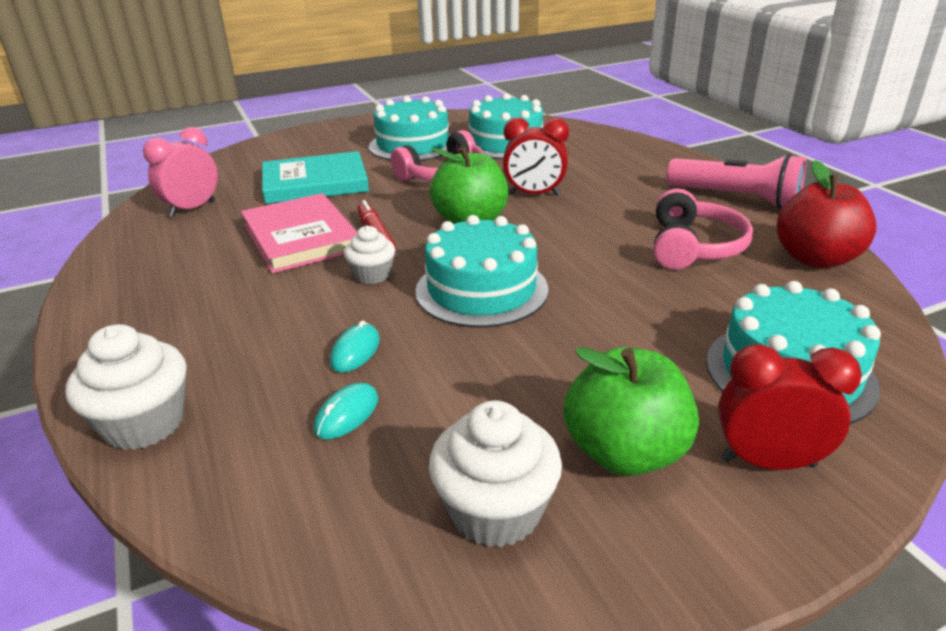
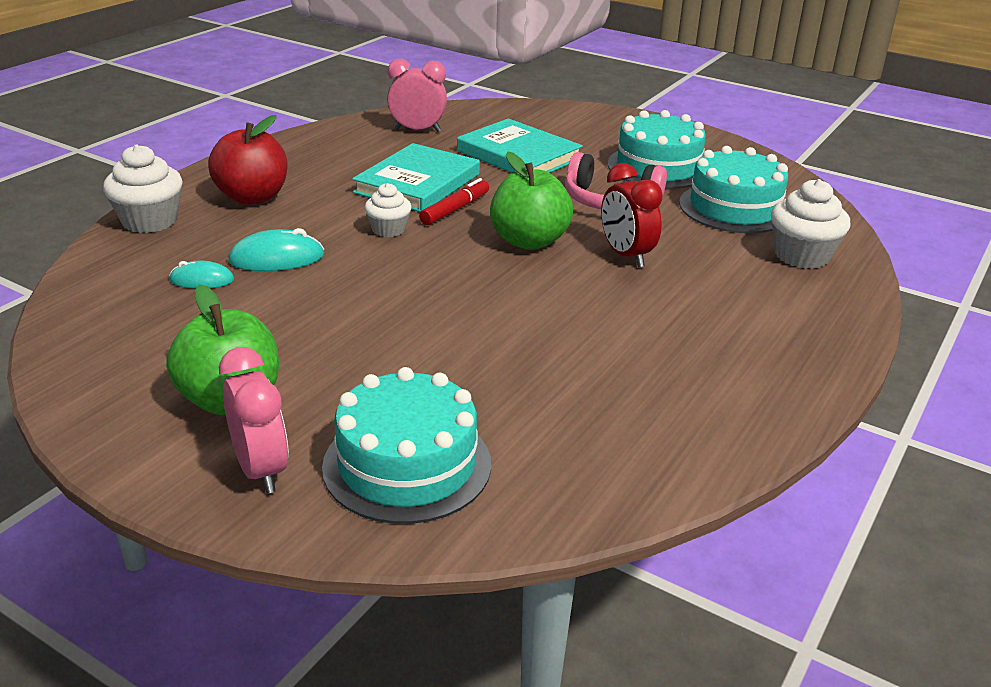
camera: 55 degrees right, 0 degrees up
pink book [241,193,357,273] -> turquoise book [352,143,480,212]
turquoise mouse [330,320,380,373] -> turquoise mouse [228,228,324,271], size x1.54
turquoise cake [415,215,548,328] -> none
white cupcake [429,400,562,548] -> white cupcake moved to [771,179,850,269]
pink headphones [654,188,753,269] -> none
pink flashlight [667,153,806,209] -> none
red clock [718,344,862,470] -> pink clock [219,347,289,494]
red apple [777,160,877,268] -> red apple moved to [208,115,288,205]

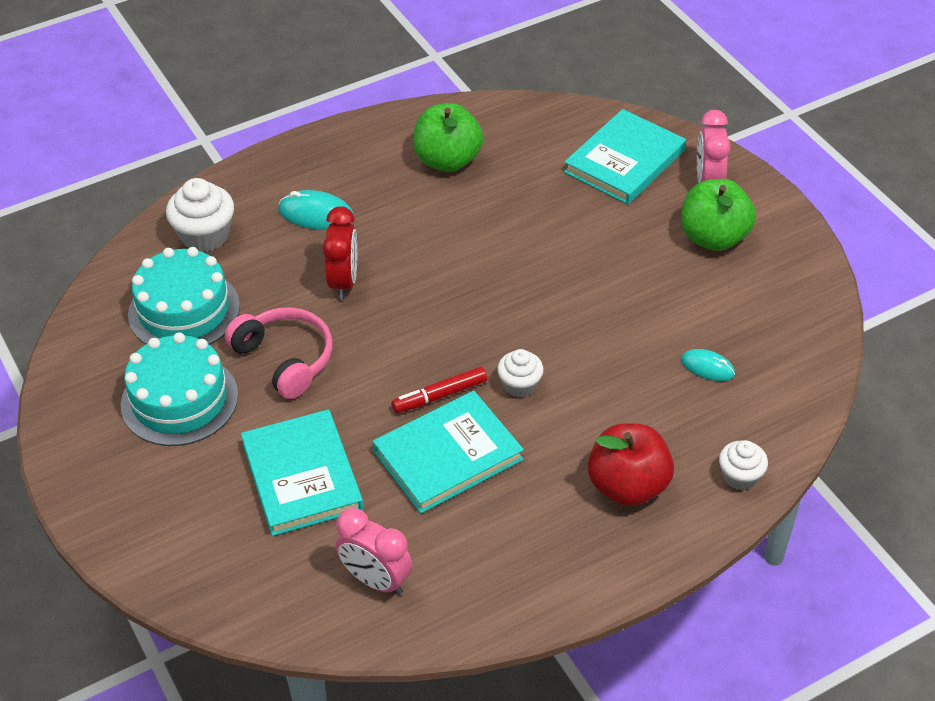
camera: 150 degrees left, 15 degrees up
white cupcake [103,144,183,233] -> white cupcake [719,440,768,490], size x0.62
turquoise mouse [228,228,324,271] -> turquoise mouse moved to [278,190,354,230]
turquoise cake [322,367,491,524] -> turquoise book [564,109,686,205]
green apple [490,151,573,250] -> green apple moved to [413,103,483,172]

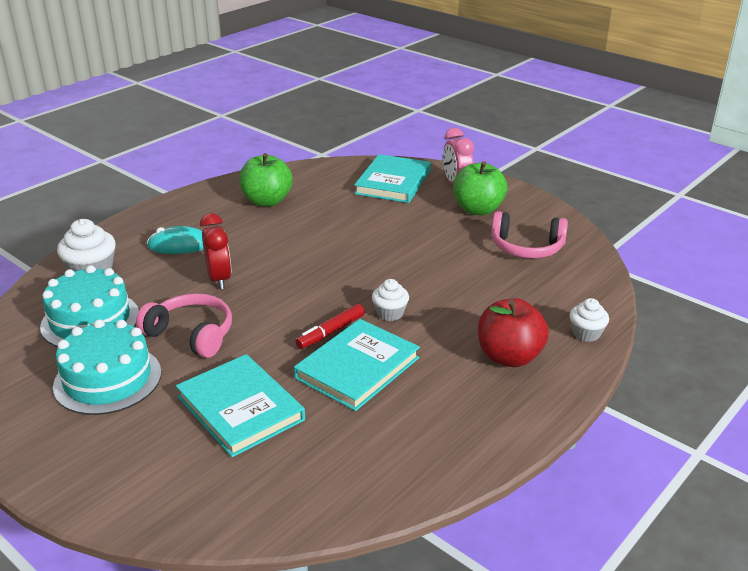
camera: 20 degrees left, 15 degrees down
pink clock [336,508,412,595] -> none
turquoise mouse [681,349,735,381] -> none
none -> pink headphones [491,211,568,258]

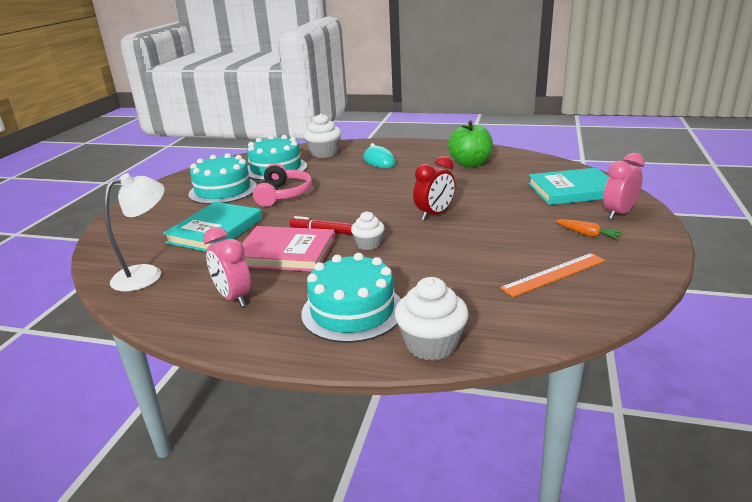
camera: 65 degrees right, 5 degrees down
red clock [200,213,231,290] -> red clock moved to [413,156,455,220]
turquoise book [294,319,420,411] -> pink book [242,226,335,272]
green apple [453,161,507,215] -> orange carrot [556,219,623,239]
red apple [478,298,549,367] -> turquoise cake [301,253,401,343]
pink headphones [491,211,568,258] -> orange ruler [500,253,606,297]
white cupcake [570,298,609,342] -> white cupcake [395,277,469,361], size x1.60
none -> white lamp [104,173,165,291]
none -> pink clock [203,227,251,307]

